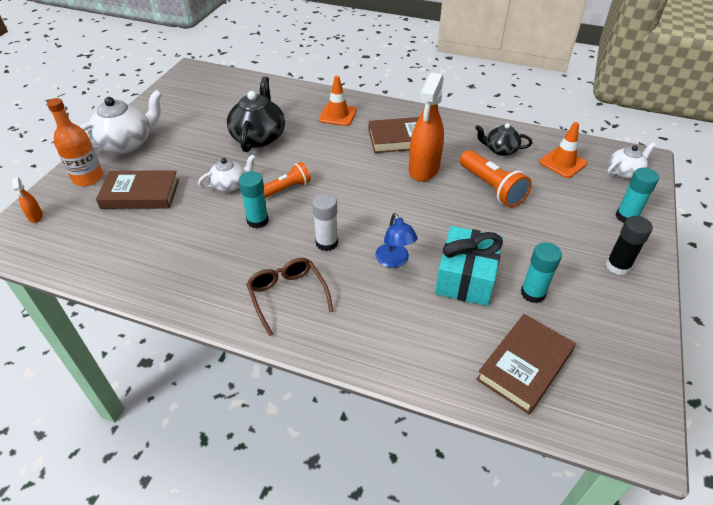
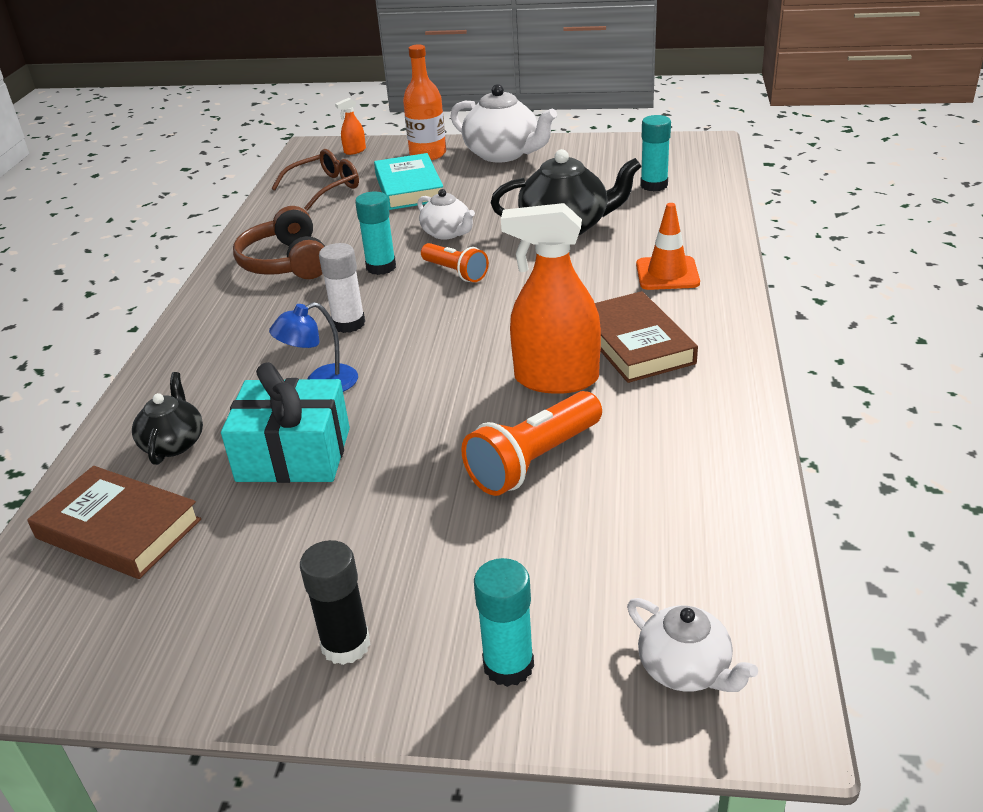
camera: 80 degrees right, 10 degrees down
brown book [96,170,179,209] -> turquoise book [374,153,443,210]
brown glasses [246,258,333,336] -> brown glasses moved to [271,149,359,211]
black teapot [475,123,532,156] -> black teapot moved to [132,372,203,465]
turquoise glue stick [521,242,562,303] -> turquoise glue stick moved to [640,115,671,191]
orange traffic cone [539,122,587,178] -> none
none -> brown headphones [233,206,325,279]

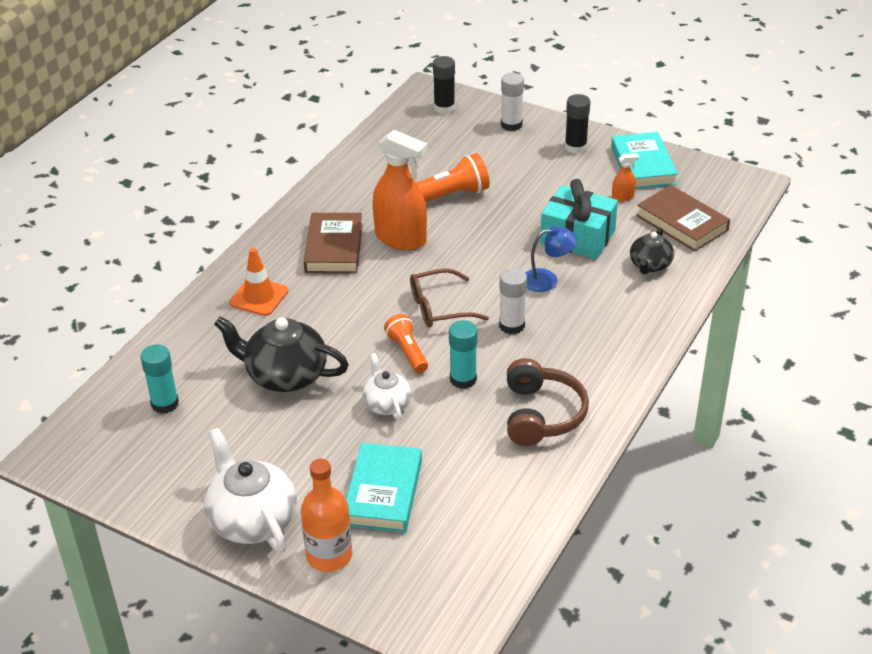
camera: 160 degrees left, 5 degrees up
brown glasses [271,149,359,211] -> brown glasses moved to [410,268,489,327]
orange spray bottle [335,98,366,155] -> orange spray bottle moved to [612,153,639,202]
turquoise glue stick [474,558,534,687] -> white glue stick [501,73,524,131]
white teapot [627,598,758,692] -> black glue stick [433,56,455,114]
none -> turquoise book [611,132,678,189]

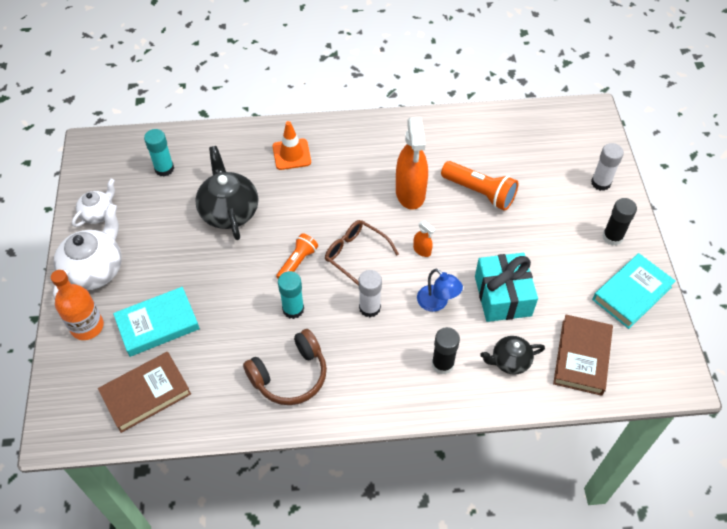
camera: 55 degrees right, 15 degrees up
brown book [304,213,363,274] -> brown book moved to [98,352,191,433]
white teapot [362,353,411,421] -> white teapot moved to [72,178,115,227]
black glue stick [433,56,455,114] -> black glue stick moved to [432,327,460,374]
orange spray bottle [612,153,639,202] -> orange spray bottle moved to [413,221,435,257]

